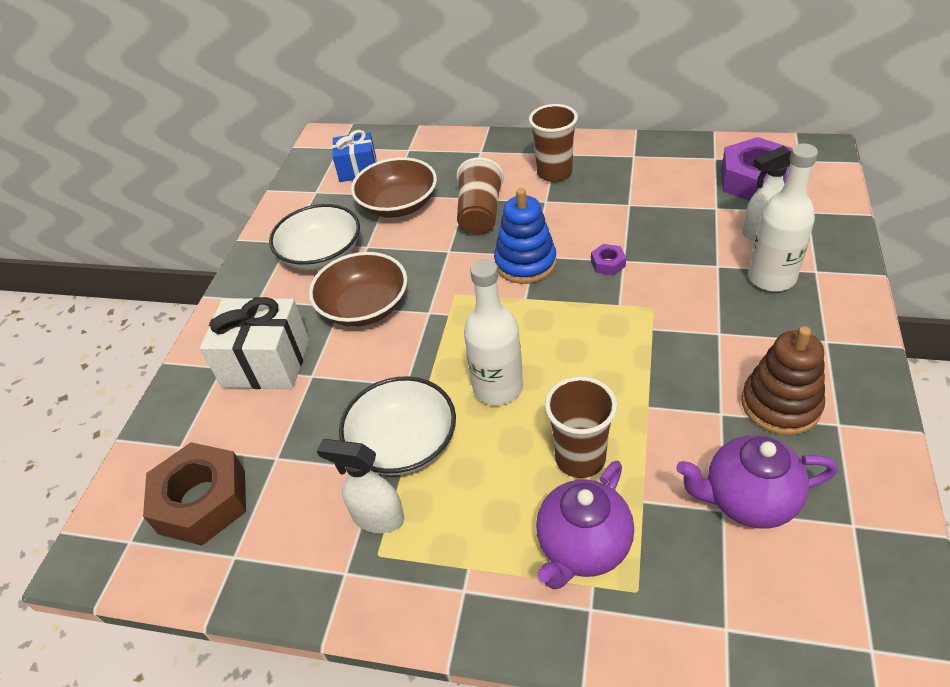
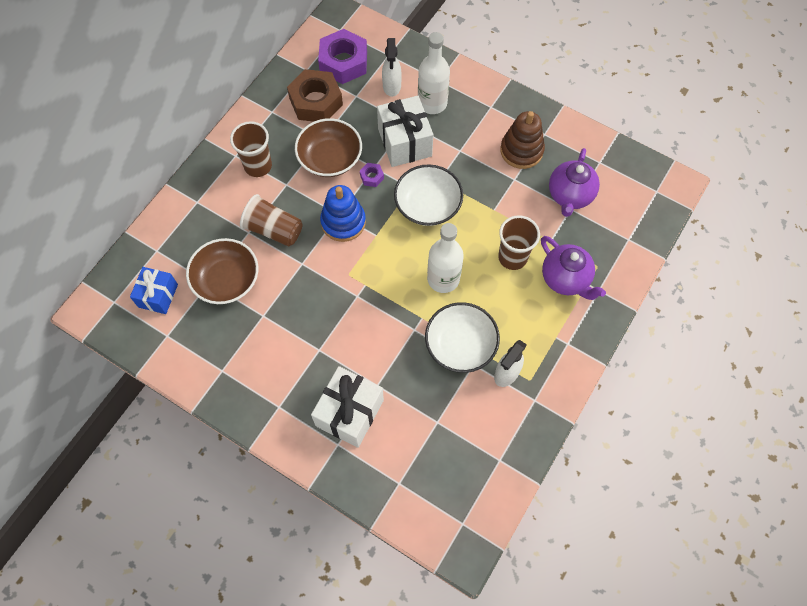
camera: 75 degrees left, 20 degrees up
brown nut [143,442,246,546] -> brown nut moved to [287,69,343,122]
white bowl [269,204,360,270] -> white bowl moved to [394,164,463,226]
brown bowl [309,252,407,327] -> brown bowl moved to [295,118,362,177]
none -> white gift [377,96,433,167]

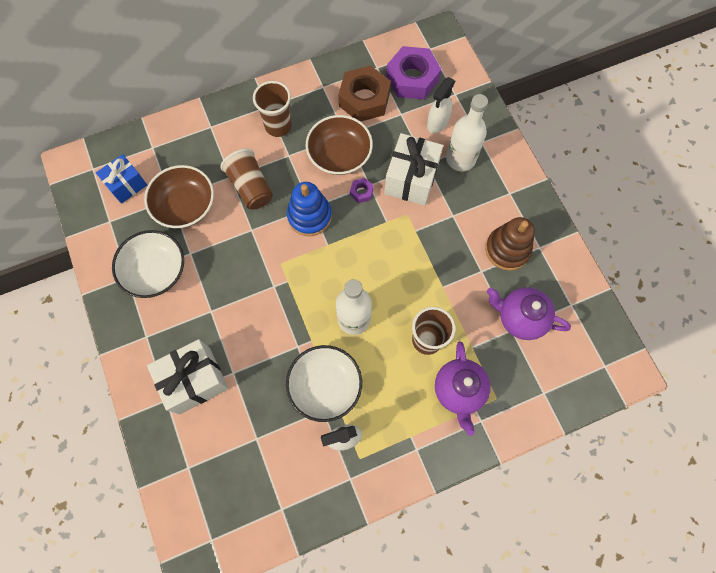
camera: 35 degrees right, 5 degrees up
white bowl [394,164,463,226] -> white bowl moved to [112,230,184,298]
purple teapot [549,148,600,217] -> purple teapot turned 60 degrees clockwise [487,287,571,340]

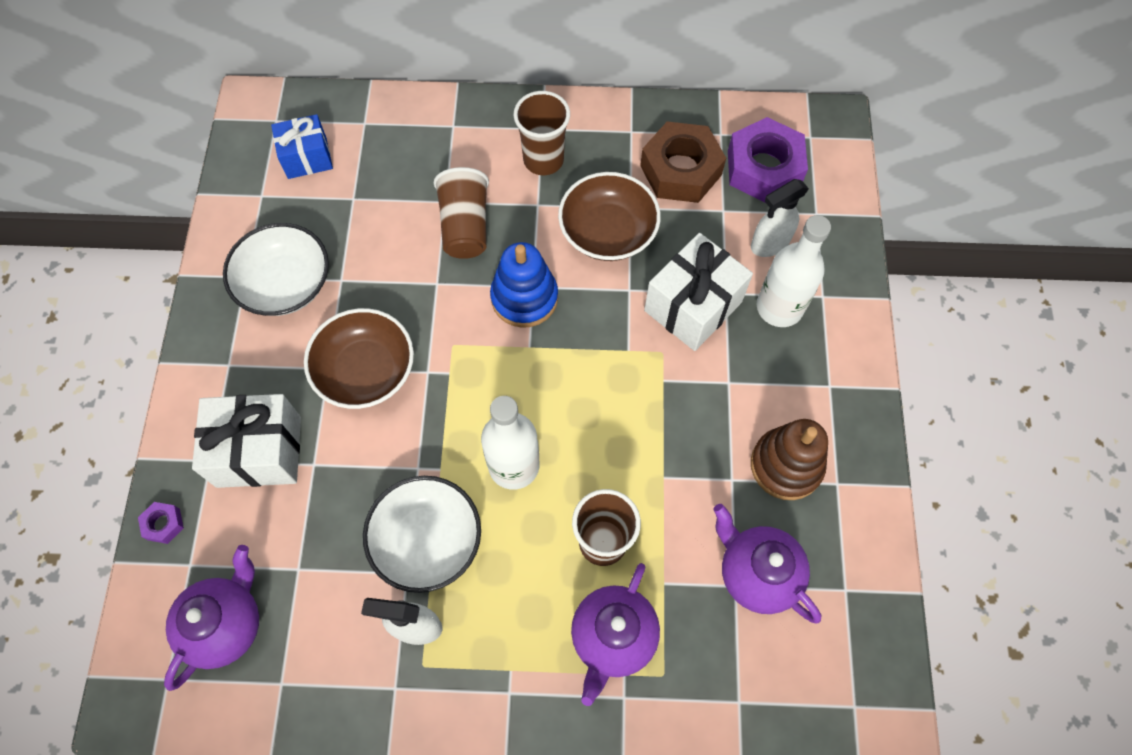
camera: 25 degrees right, 5 degrees down
brown bowl [144,165,214,228] -> brown bowl moved to [304,308,414,409]
purple nut [350,178,374,203] -> purple nut moved to [138,502,184,544]
none -> purple teapot [164,545,259,691]

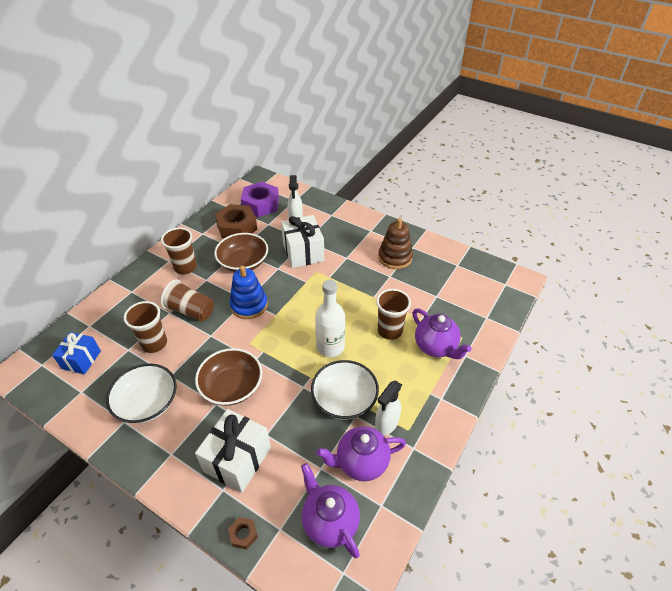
camera: 60 degrees left, 20 degrees down
purple nut [138,502,184,544] -> brown nut [228,517,258,549]
purple teapot [713,504,821,623] -> purple teapot moved to [316,426,406,481]
white bottle [757,215,831,327] -> none
none -> brown cup [124,301,167,353]

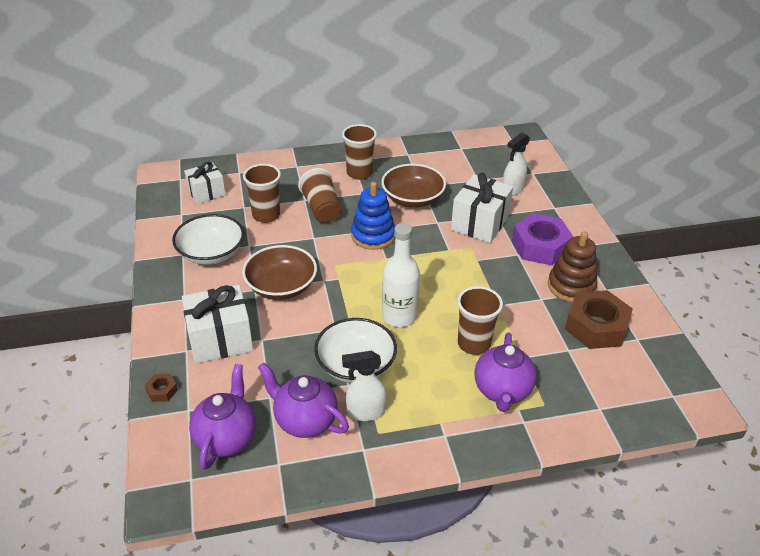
camera: 45 degrees right, 5 degrees down
blue gift [52,332,101,374] -> white gift [184,162,226,204]
brown nut [215,204,258,239] -> brown nut moved to [565,290,633,349]
purple nut [241,182,279,217] -> purple nut moved to [512,213,573,265]

